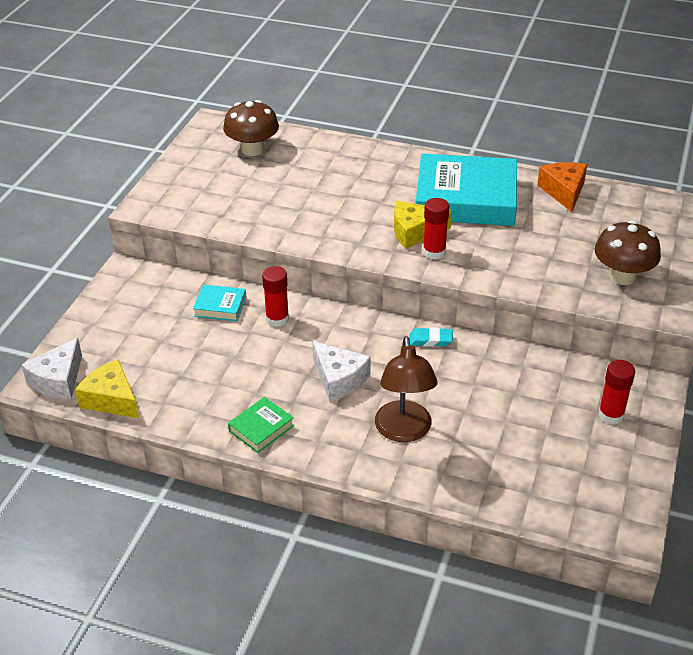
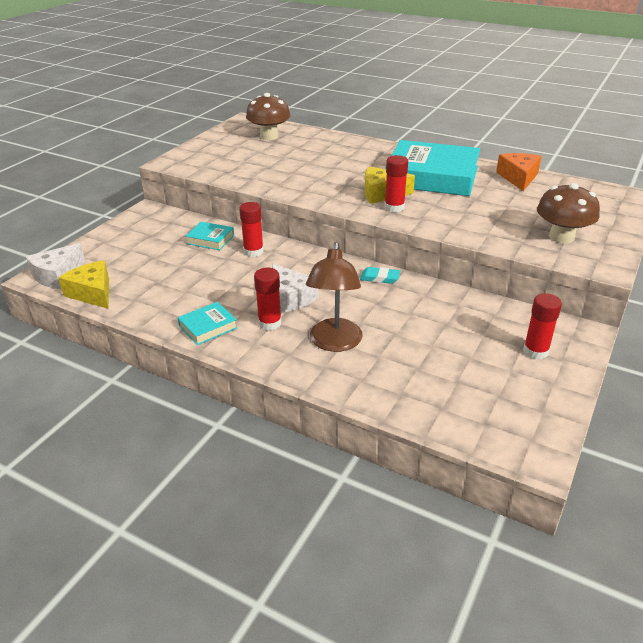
camera: 10 degrees right, 5 degrees down
green book [228,397,294,453] -> turquoise book [178,302,237,345]
none -> red glue stick [254,267,282,330]

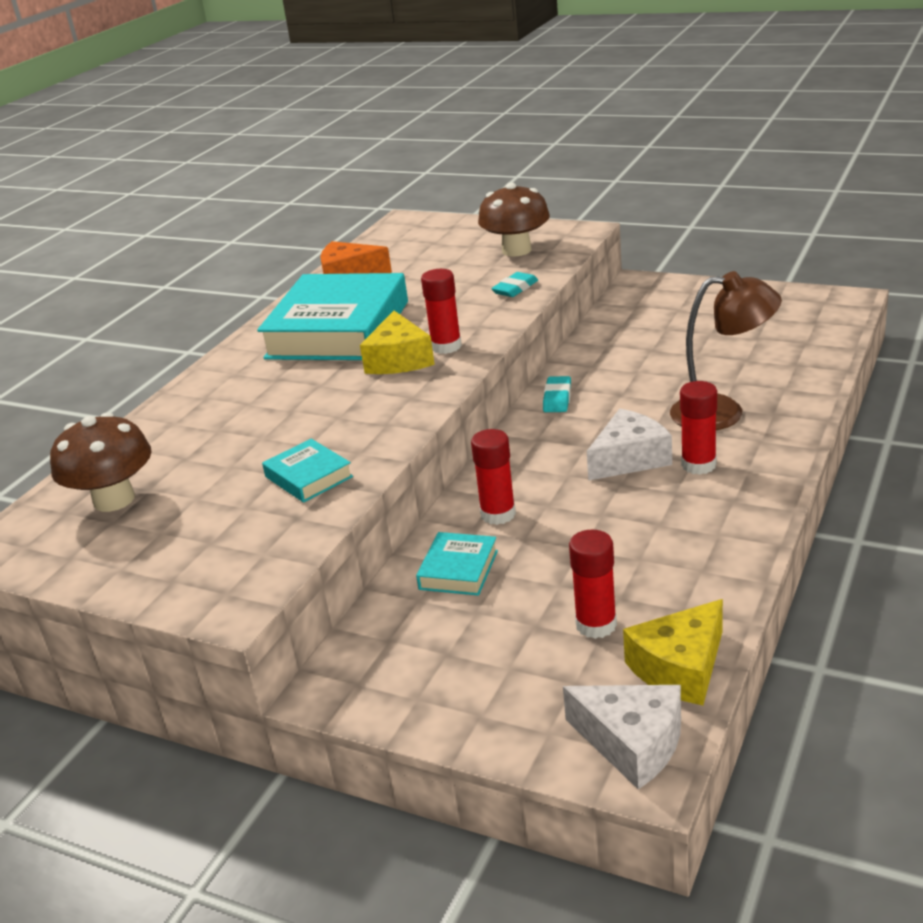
camera: 90 degrees left, 5 degrees down
turquoise book [178,302,237,345] -> turquoise book moved to [262,439,353,503]
red glue stick [523,293,562,359] -> red glue stick moved to [569,530,617,639]
none -> turquoise eraser [491,272,538,297]

